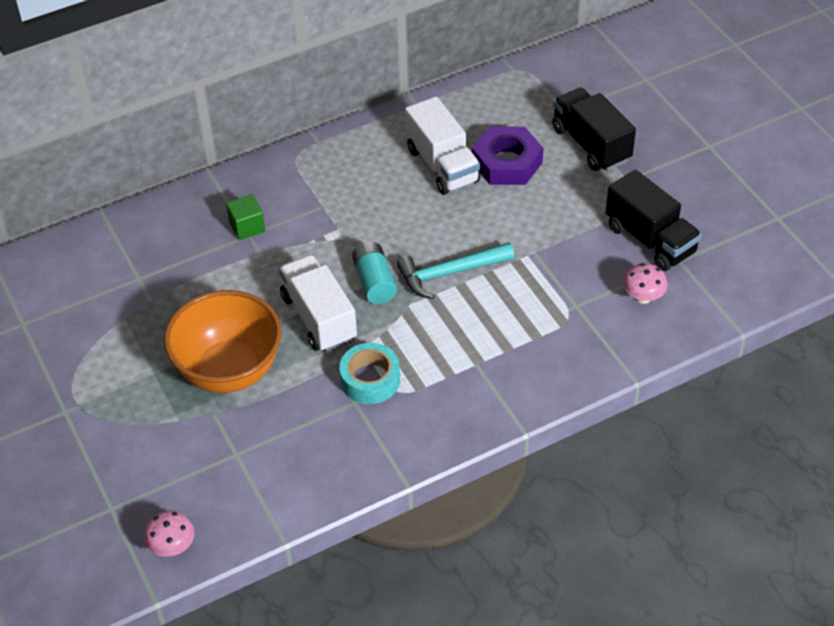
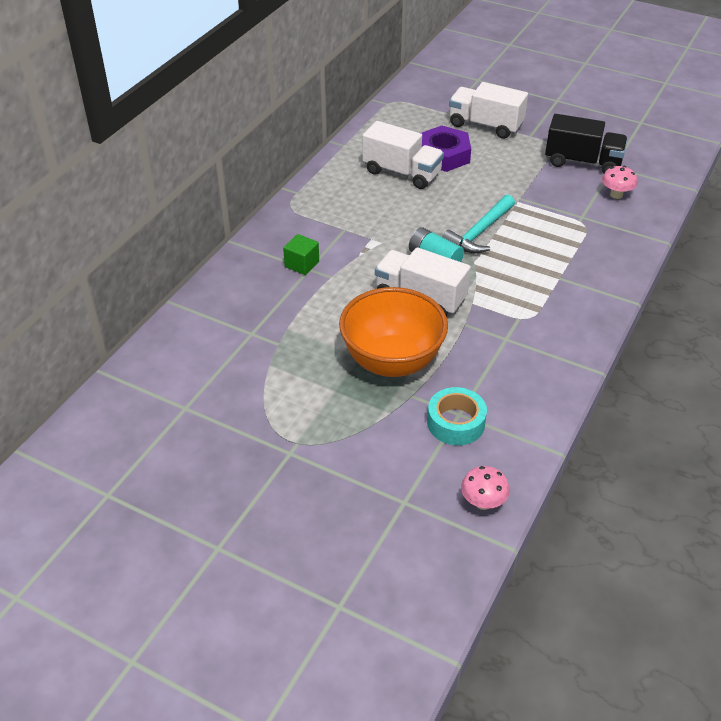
camera: 35 degrees left, 5 degrees down
turquoise tape [339,343,400,404] -> turquoise tape moved to [427,387,487,445]
black truck [552,87,636,171] -> white truck [449,82,528,139]

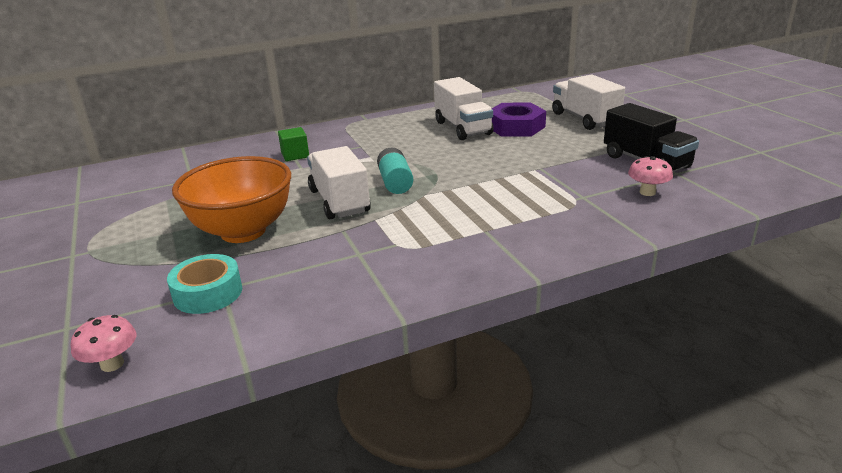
camera: 40 degrees right, 15 degrees down
turquoise hammer [442,195,515,253] -> none

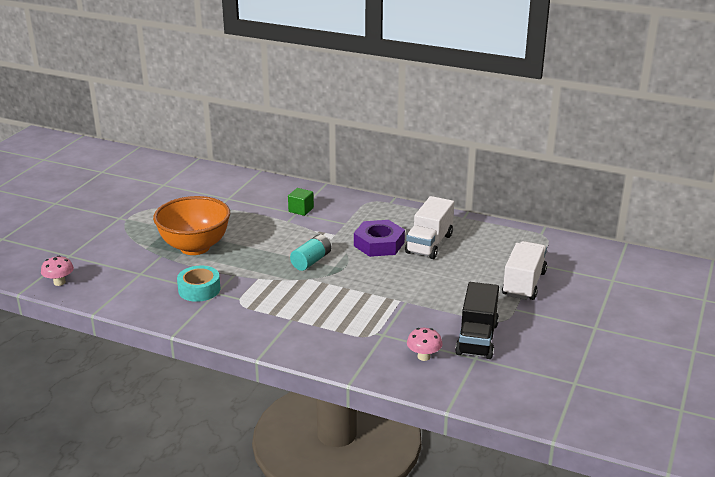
camera: 45 degrees right, 0 degrees up
turquoise tape [167,254,242,314] -> turquoise tape moved to [177,266,220,302]
white truck [307,146,371,219] -> none
purple nut [492,103,546,136] -> purple nut moved to [354,220,405,257]

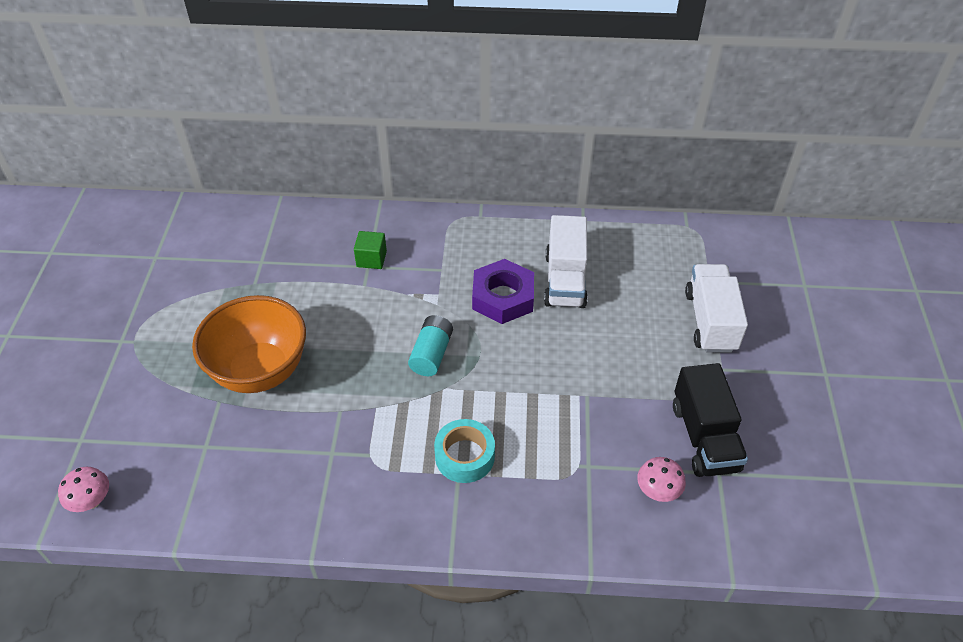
camera: 20 degrees left, 20 degrees up
turquoise tape [177,266,220,302] -> turquoise tape moved to [434,419,495,483]

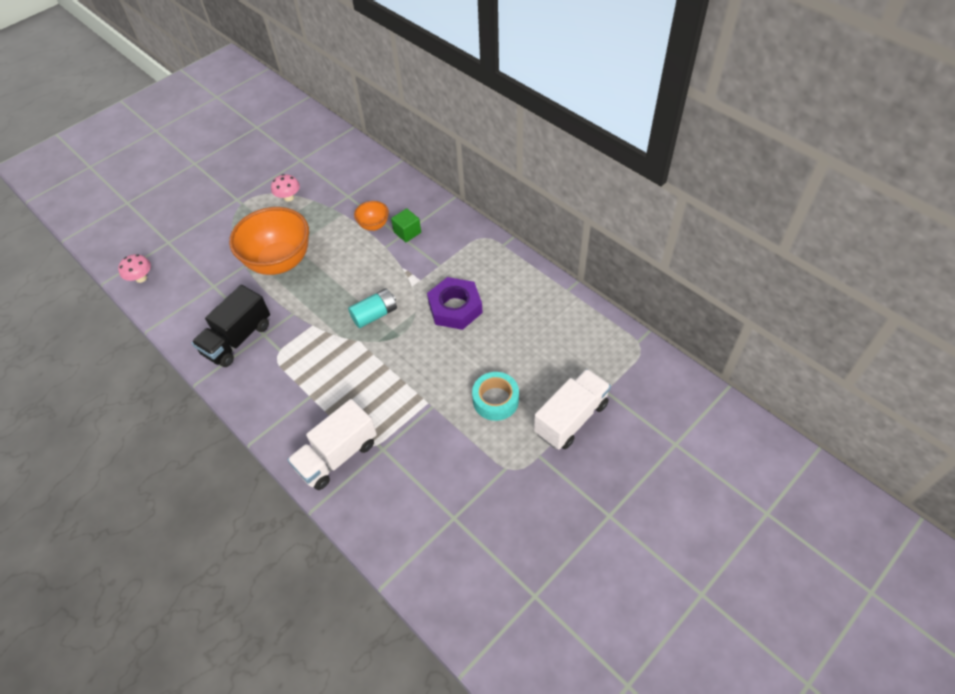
camera: 45 degrees right, 5 degrees up
turquoise tape [434,419,495,483] -> turquoise tape moved to [472,372,519,421]
white truck [544,215,588,308] -> white truck moved to [287,399,377,490]
pink mushroom [637,457,686,502] -> pink mushroom moved to [271,174,300,202]
black truck [673,363,748,477] -> black truck moved to [192,285,270,367]
none -> orange bowl [354,201,389,231]

